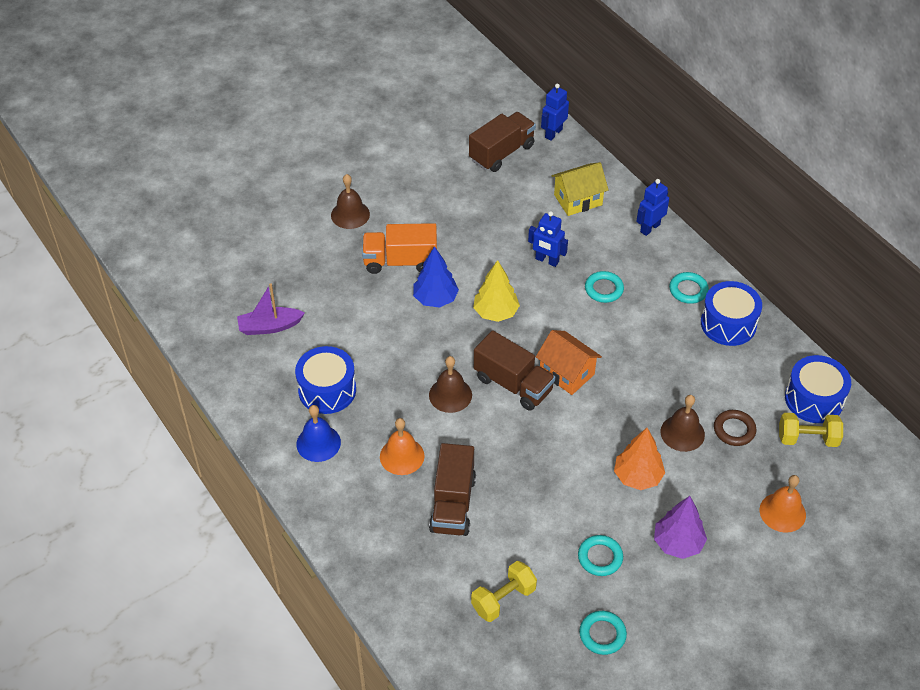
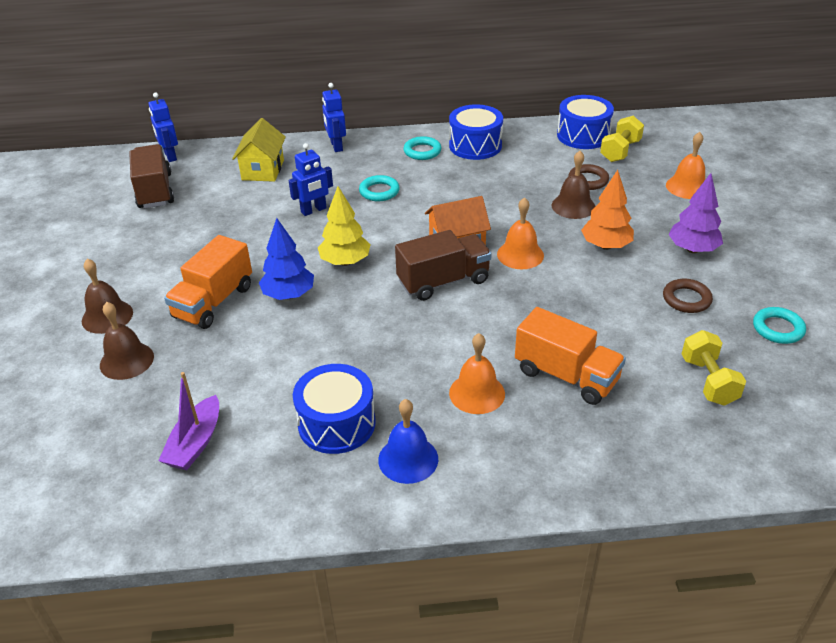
camera: 60 degrees left, 10 degrees down
brown bell [429,356,472,413] -> brown bell moved to [100,302,154,380]
brown truck [429,443,476,536] -> orange truck [515,307,626,405]
turquoise ring [578,535,623,576] -> brown ring [663,279,713,313]
none -> orange bell [497,197,544,269]

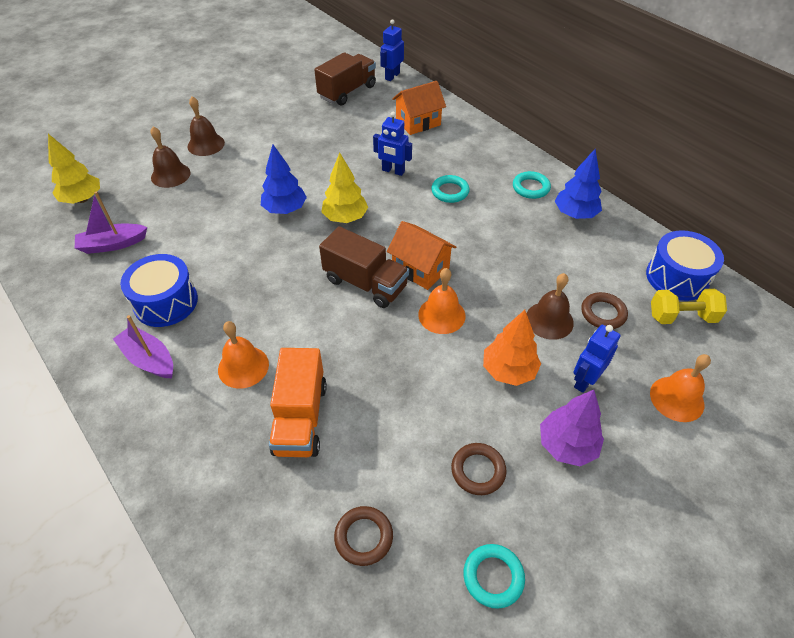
camera: 55 degrees right, 10 degrees up
orange truck [164,235,252,329] -> none
yellow house [232,118,286,182] -> orange house [392,81,446,135]
blue robot [322,83,346,152] -> blue robot moved to [573,325,620,393]
blue bell [378,399,438,484] -> purple boat [113,315,173,378]
blue drum [449,104,503,160] -> blue tree [555,149,602,219]
yellow dumbbell [682,330,746,406] -> brown ring [334,506,393,566]
none -> yellow tree [48,134,100,204]

